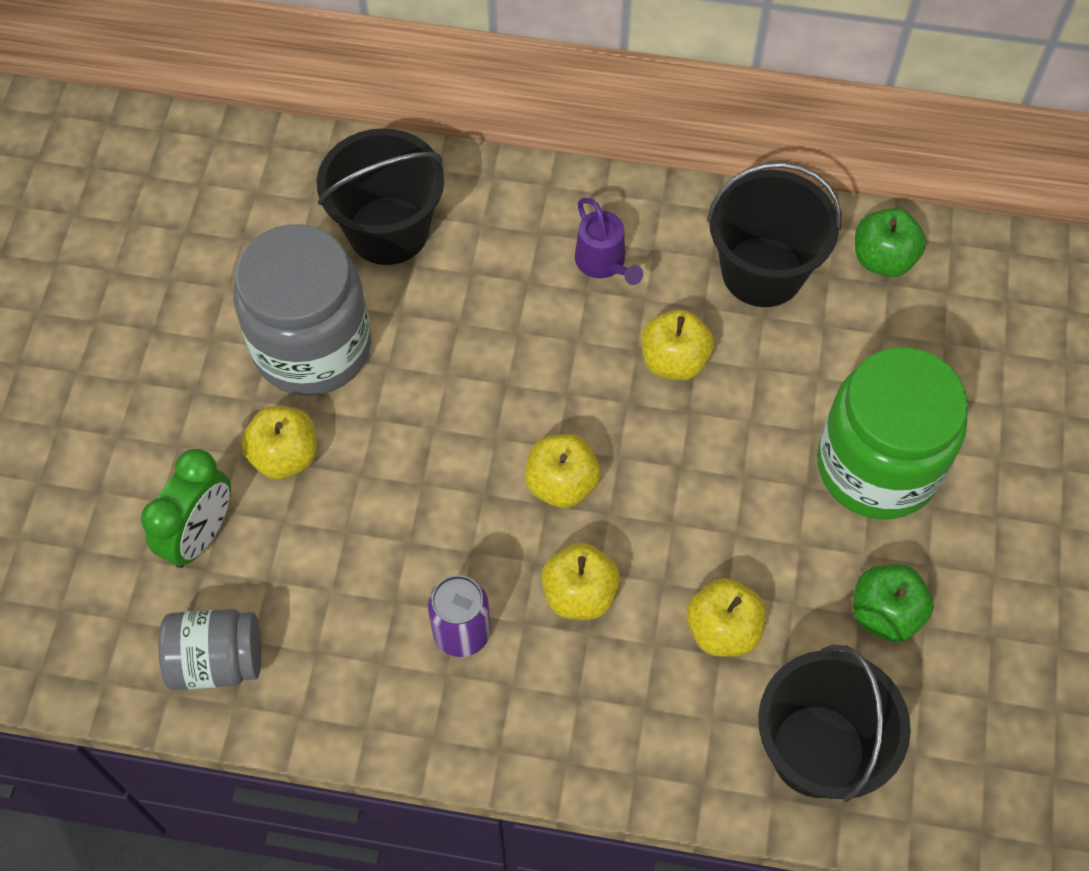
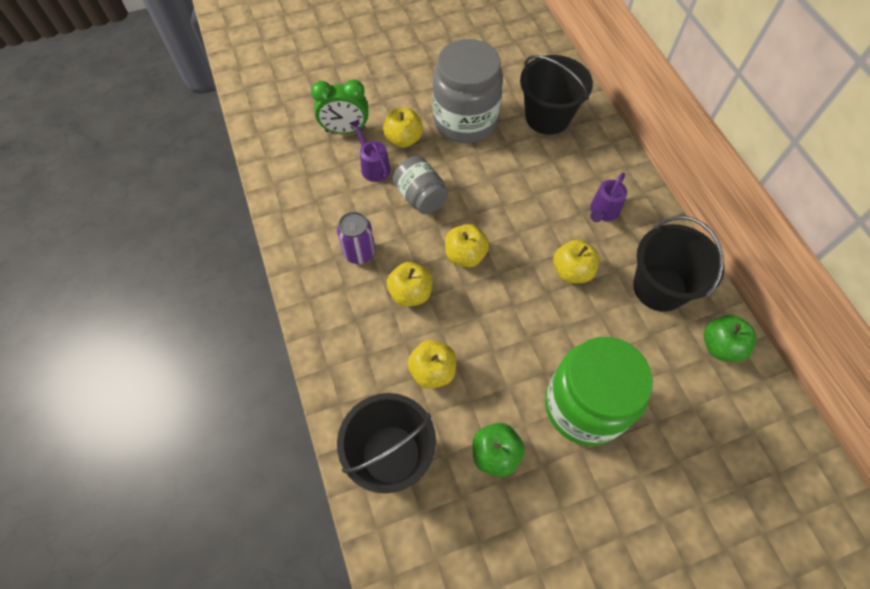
camera: 60 degrees right, 0 degrees up
grey jar [159,609,261,690] -> grey jar moved to [393,156,448,214]
none -> purple watering can [349,119,390,182]

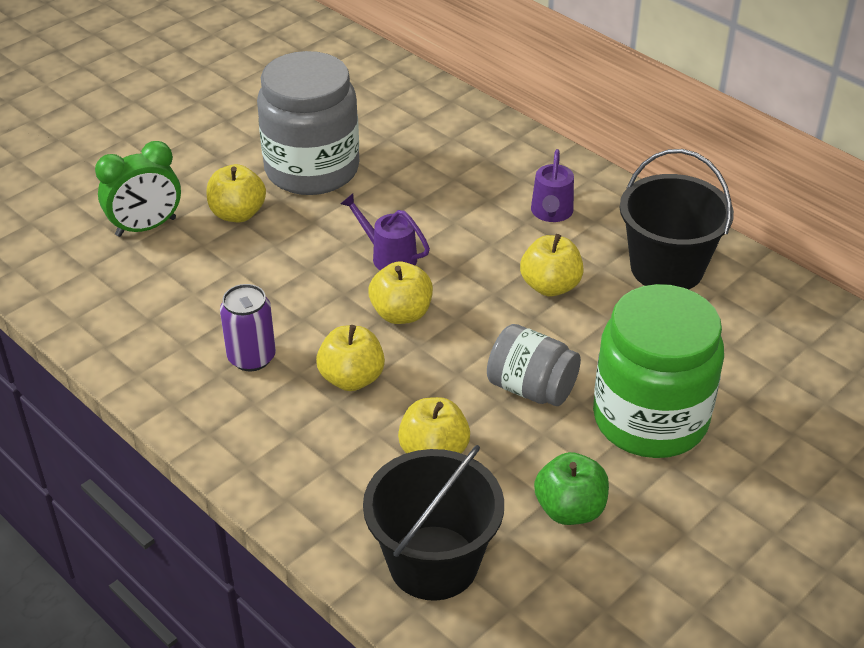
camera: 25 degrees left, 20 degrees down
purple watering can [349,119,390,182] -> purple watering can moved to [341,194,430,270]
grey jar [393,156,448,214] -> grey jar moved to [487,324,581,406]
black bucket [520,55,593,135] -> none
green apple [704,315,756,362] -> none

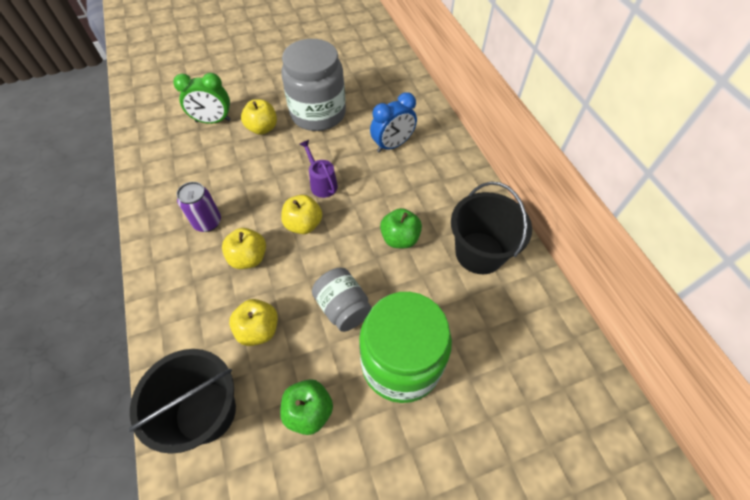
camera: 25 degrees right, 15 degrees up
yellow apple [520,234,584,296] -> green apple [380,208,422,248]
purple watering can [531,149,574,222] -> none
none -> blue clock [370,92,417,153]

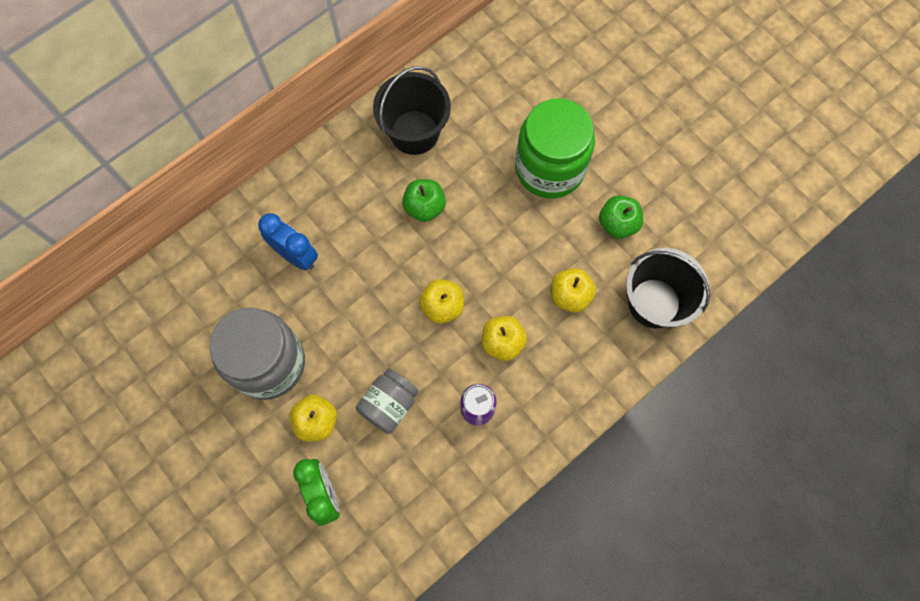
camera: 110 degrees left, 15 degrees up
purple watering can [300,140,338,198] -> none
grey jar [312,268,372,332] -> grey jar moved to [356,368,419,434]

